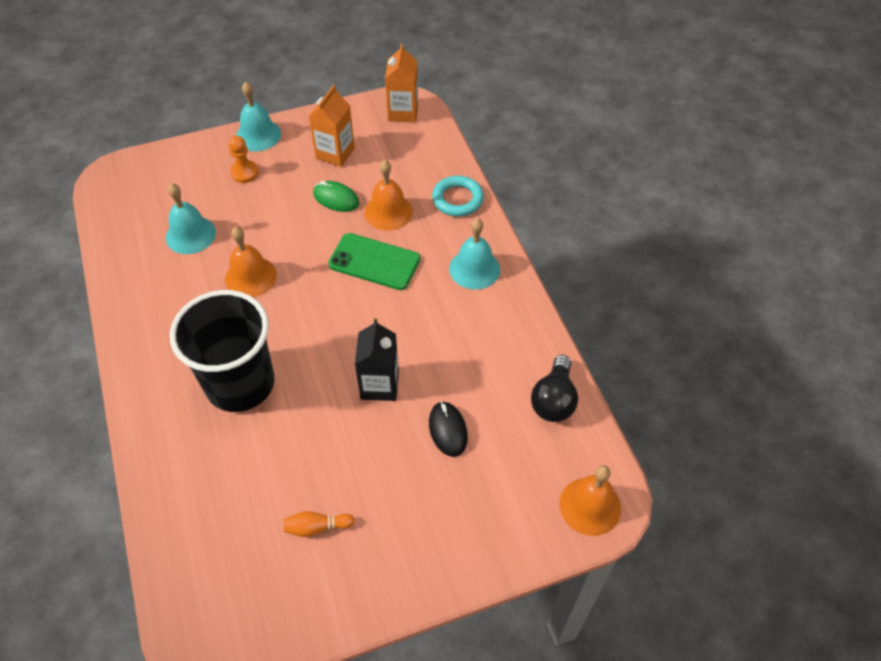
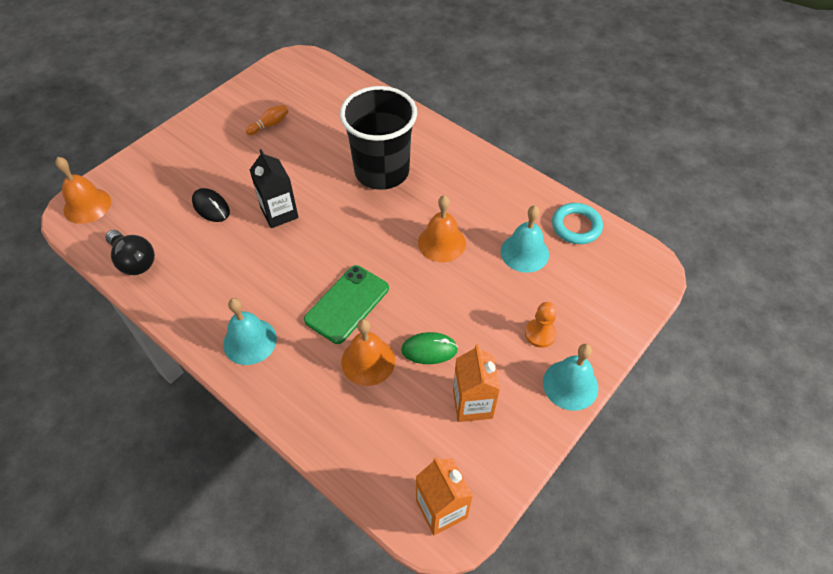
camera: 150 degrees right, 0 degrees up
green phone [328,233,420,290] -> green phone turned 45 degrees counterclockwise [304,265,389,344]
turquoise ring [432,176,484,217] -> turquoise ring moved to [552,203,603,244]
black light bulb [531,355,578,422] -> black light bulb turned 150 degrees clockwise [106,230,155,275]

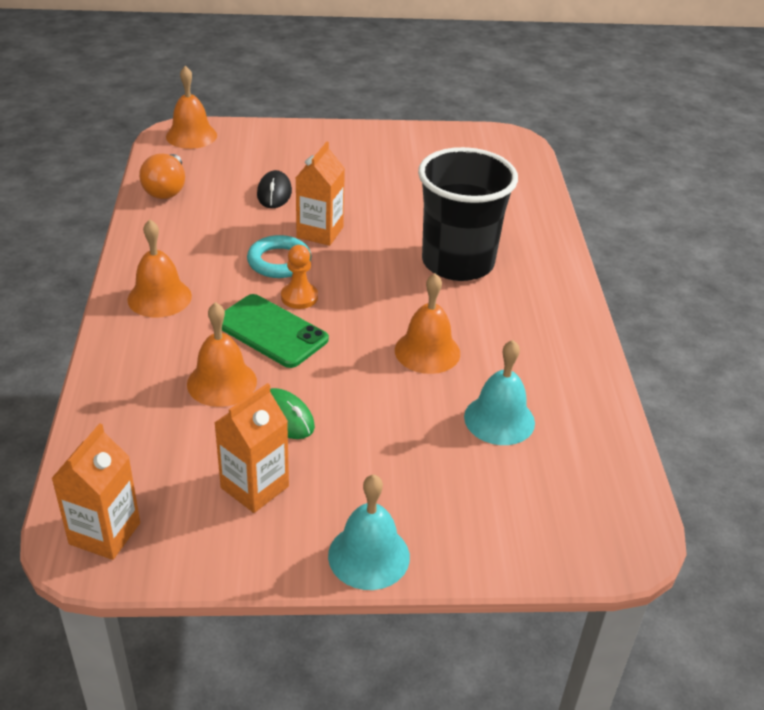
camera: 45 degrees right, 15 degrees down
black light bulb [106,230,155,275] -> orange light bulb [139,154,185,199]
turquoise bell [223,298,277,365] -> orange bell [127,219,192,318]
orange bowling pin [246,105,289,135] -> none
black carton [250,149,299,228] -> orange carton [296,142,345,246]
green phone [304,265,389,344] -> green phone turned 45 degrees clockwise [222,294,329,368]
orange pawn [525,302,557,348] -> orange pawn moved to [281,245,318,309]
turquoise ring [552,203,603,244] -> turquoise ring moved to [247,235,311,278]

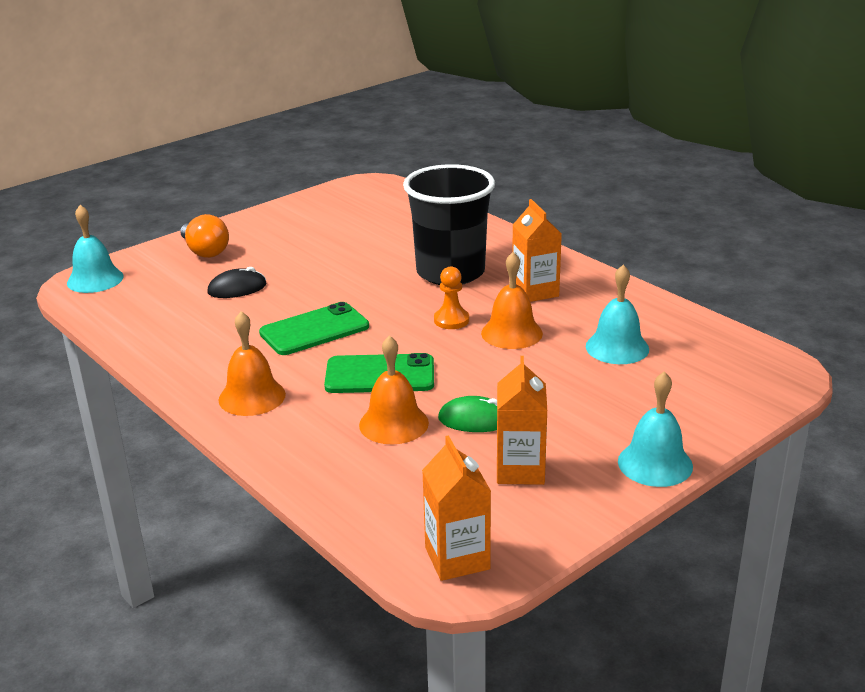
camera: 35 degrees left, 10 degrees down
orange light bulb [139,154,185,199] -> orange light bulb moved to [180,214,229,258]
orange bell [166,66,217,149] -> turquoise bell [67,205,124,293]
turquoise ring [247,235,311,278] -> green phone [259,302,369,355]
black mouse [257,170,292,208] -> black mouse turned 75 degrees counterclockwise [207,267,266,298]
orange pawn [281,245,318,309] -> orange pawn moved to [434,266,469,329]
orange carton [296,142,345,246] -> orange carton moved to [512,199,562,302]

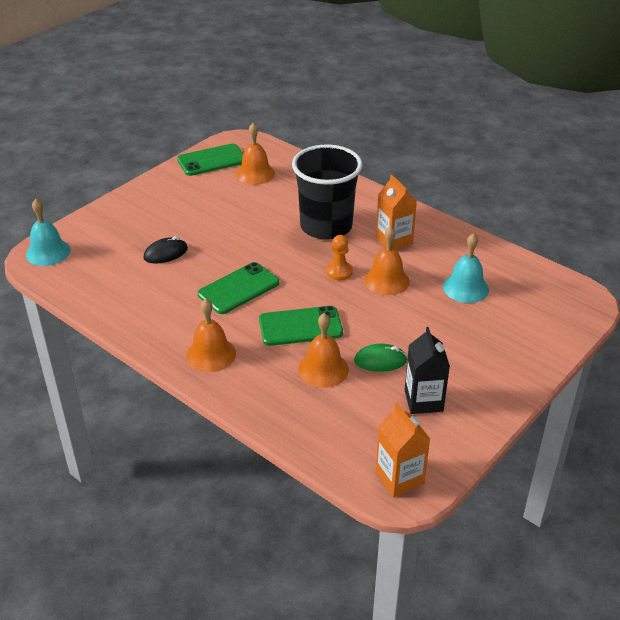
camera: 10 degrees left, 10 degrees up
orange light bulb [180,214,229,258] -> none
orange carton [496,356,547,485] -> black carton [405,327,450,414]
turquoise bell [618,372,693,487] -> none
none -> green phone [177,144,243,176]
none -> orange bell [236,123,275,185]

